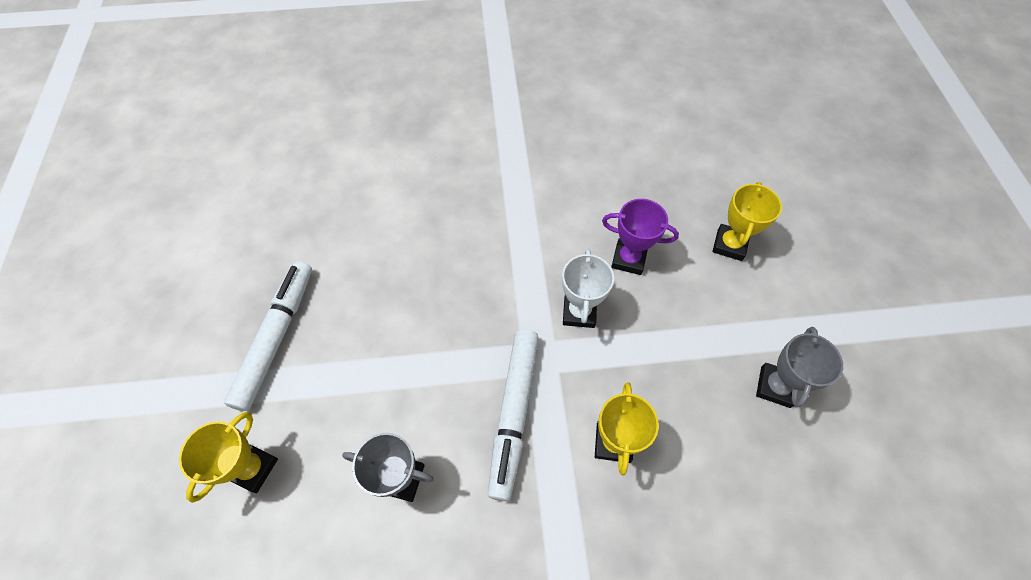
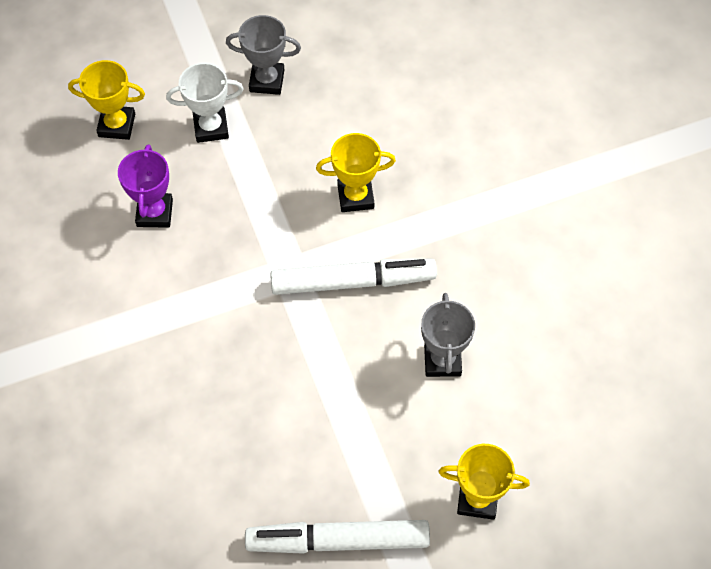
camera: 105 degrees left, 0 degrees up
white trophy [562,249,614,328] -> white trophy moved to [166,63,244,143]

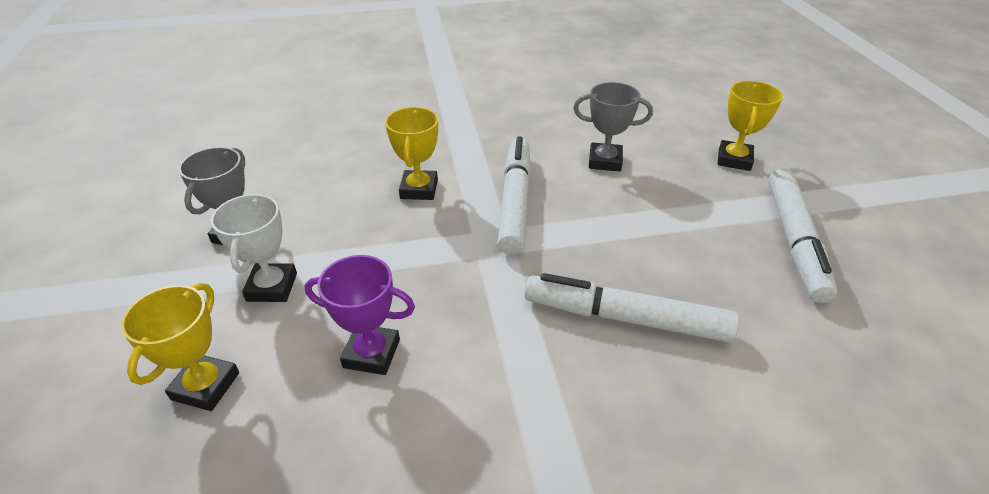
camera: 80 degrees left, 20 degrees down
none -> white marker [525,273,739,343]

